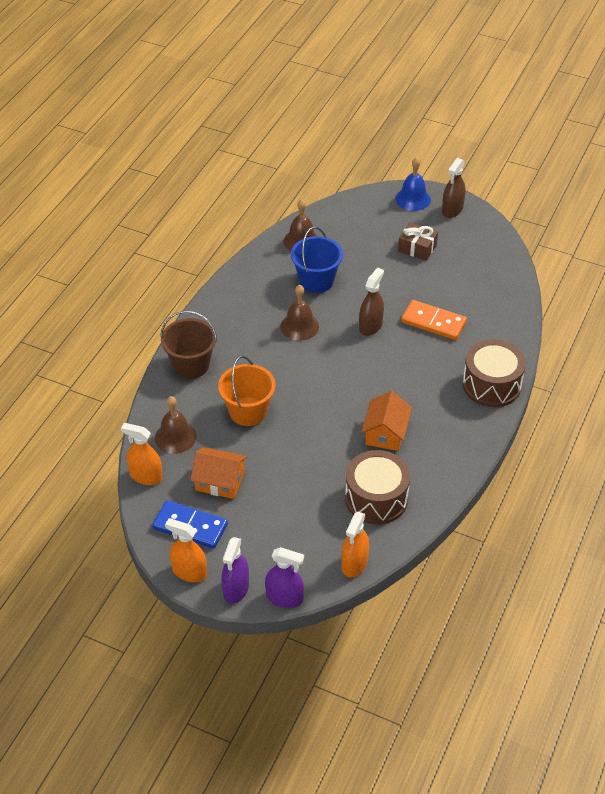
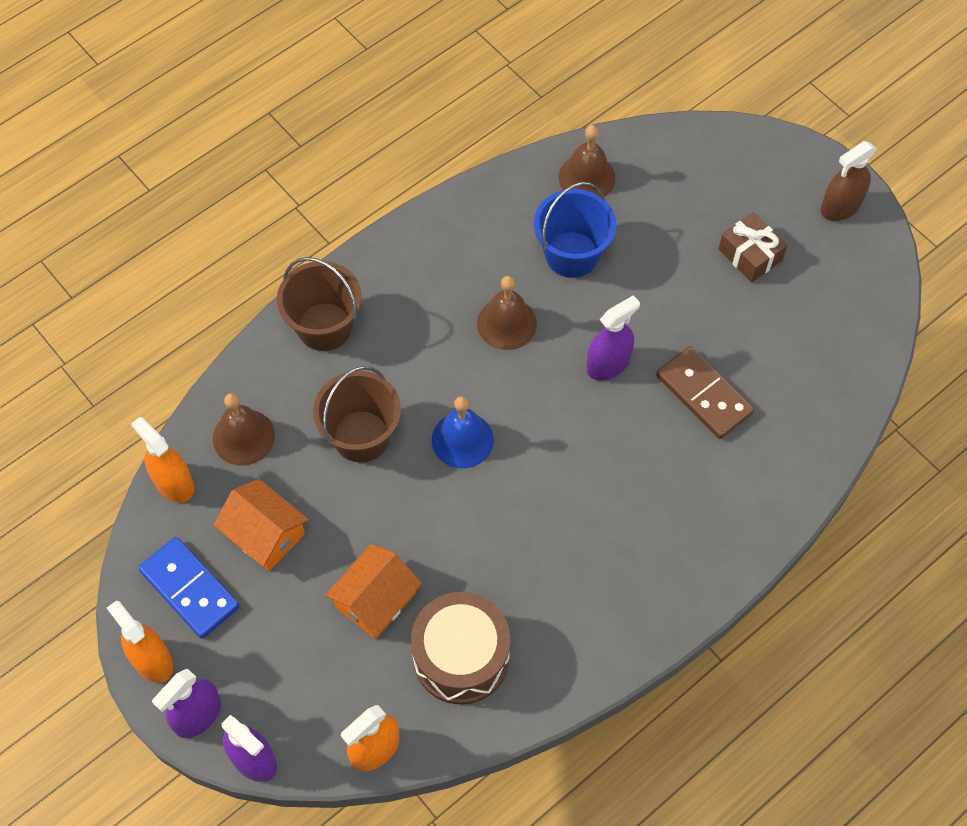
camera: 25 degrees right, 15 degrees up
orange bucket [218,356,276,426] -> brown bucket [313,366,401,462]
brown spray bottle [359,267,384,336] -> purple spray bottle [586,295,640,381]
orange house [361,391,412,451] -> orange house moved to [325,544,422,639]
blue bell [395,157,431,211] -> blue bell moved to [432,396,494,468]
orange domino [401,300,467,340] -> brown domino [656,346,754,439]
brown drum [463,339,526,407] -> none

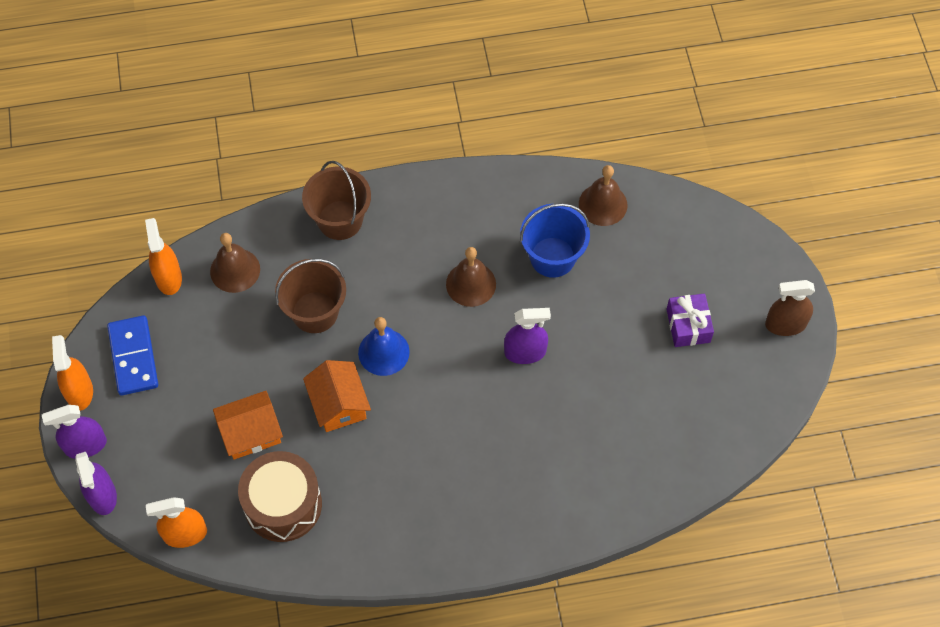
camera: 30 degrees right, 0 degrees up
orange house [214,479,309,571] -> orange house moved to [303,360,371,432]
brown domino [656,346,754,439] -> none
brown gift [719,212,787,282] -> purple gift [666,293,714,347]

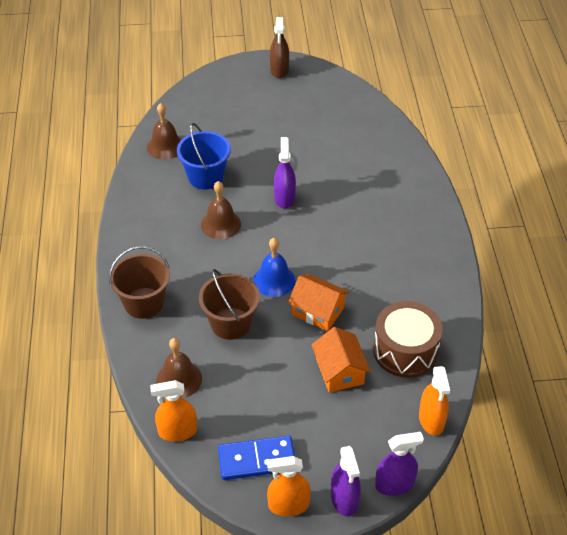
camera: 85 degrees left, 15 degrees down
orange house [303,360,371,432] -> orange house turned 45 degrees clockwise [288,274,350,331]
purple gift [666,293,714,347] -> none

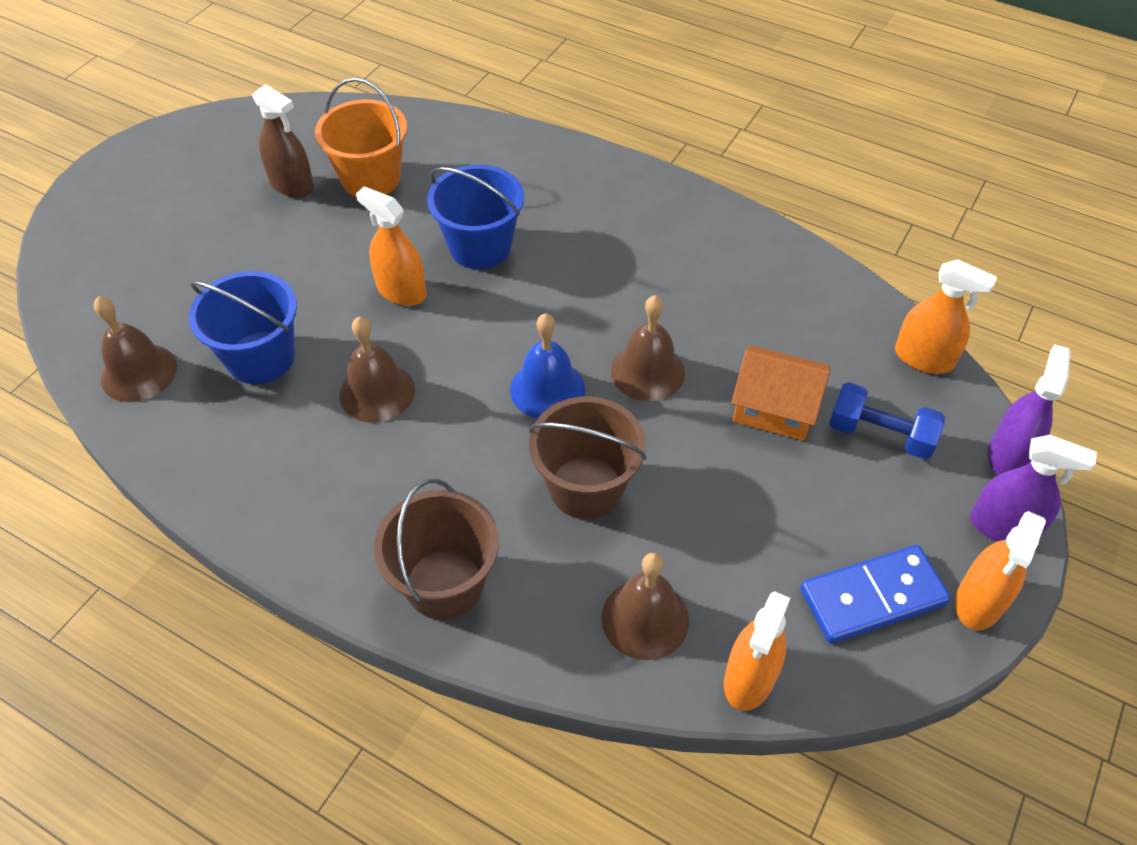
camera: 55 degrees left, 5 degrees up
blue domino [218,436,295,480] -> blue domino turned 45 degrees clockwise [800,545,951,644]
brown spray bottle [270,17,289,78] -> brown spray bottle moved to [252,84,314,198]
purple spray bottle [274,137,296,208] -> orange spray bottle [356,187,427,306]
orange house [288,274,350,331] -> brown bell [611,295,685,401]
brown drum [373,301,443,378] -> none
none -> orange bucket [315,78,407,197]
none -> blue bucket [427,165,524,269]
none -> blue dumbbell [829,382,945,460]

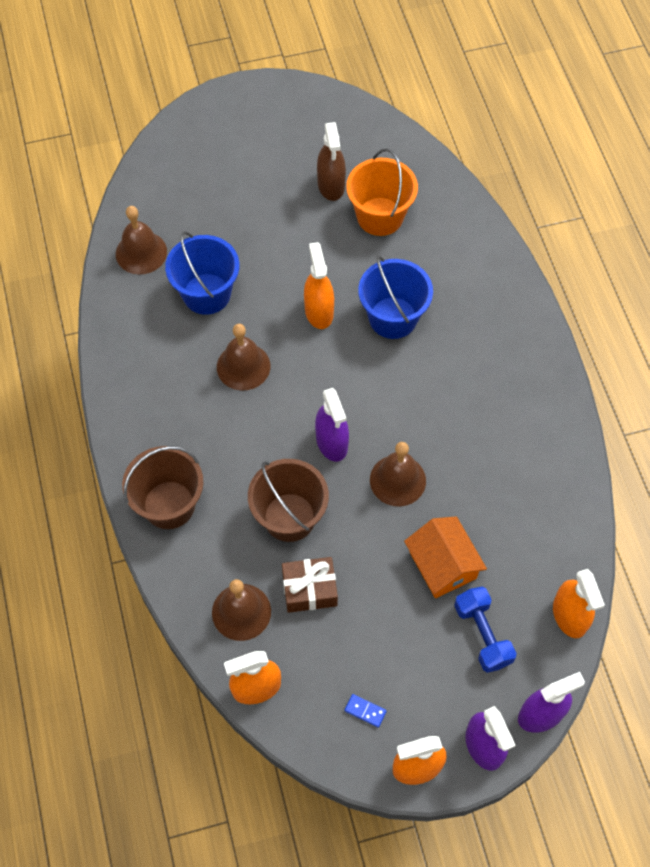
camera: 45 degrees right, 10 degrees up
blue bell [510,313,585,419] -> purple spray bottle [315,388,349,462]
blue domino [800,545,951,644] -> blue domino [344,694,386,728], size x0.40
none -> brown gift [282,557,338,613]

